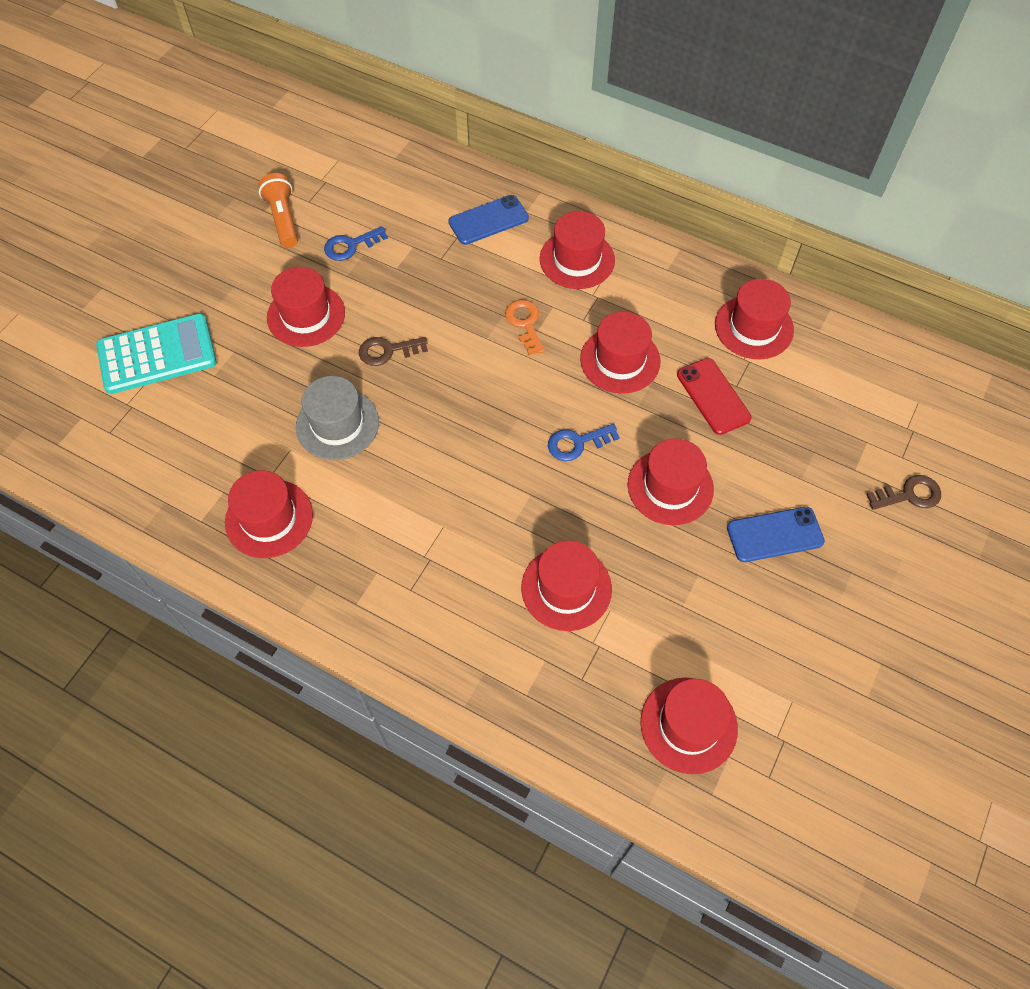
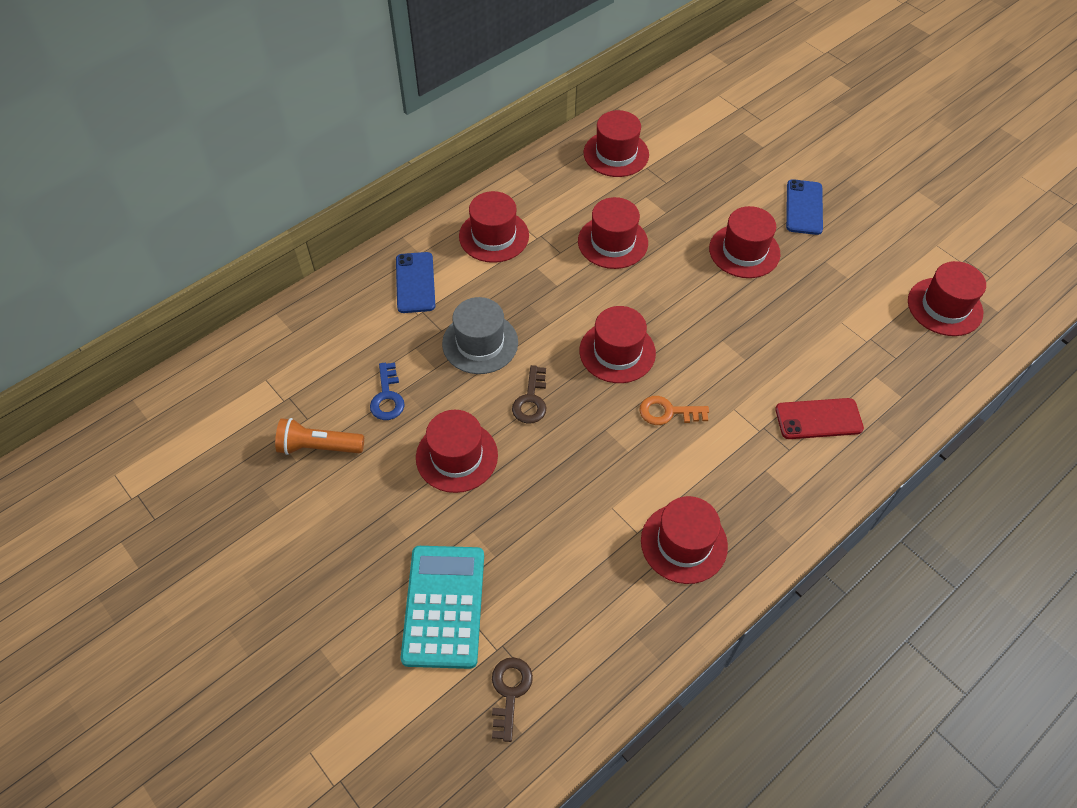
camera: 70 degrees left, 5 degrees down
grey hat [296,376,379,460] -> grey hat moved to [442,297,518,374]
orange key [505,300,545,355] -> orange key moved to [639,396,709,425]
red hat [521,541,612,631] -> red hat moved to [580,306,656,383]
blue key [548,424,620,461] -> none
red phone [677,358,752,435] -> red phone moved to [775,398,864,439]
brown key [866,475,941,510] -> brown key moved to [492,657,533,742]

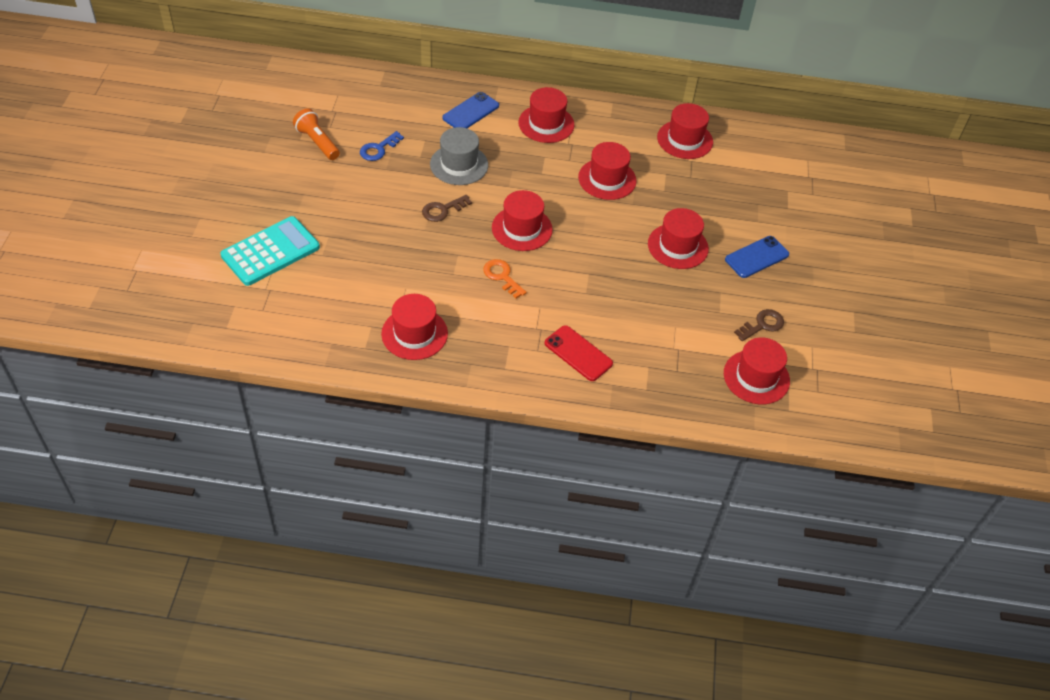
camera: 45 degrees right, 5 degrees down
red hat [416,410,498,493] -> none
brown key [492,657,533,742] -> brown key moved to [734,309,784,341]

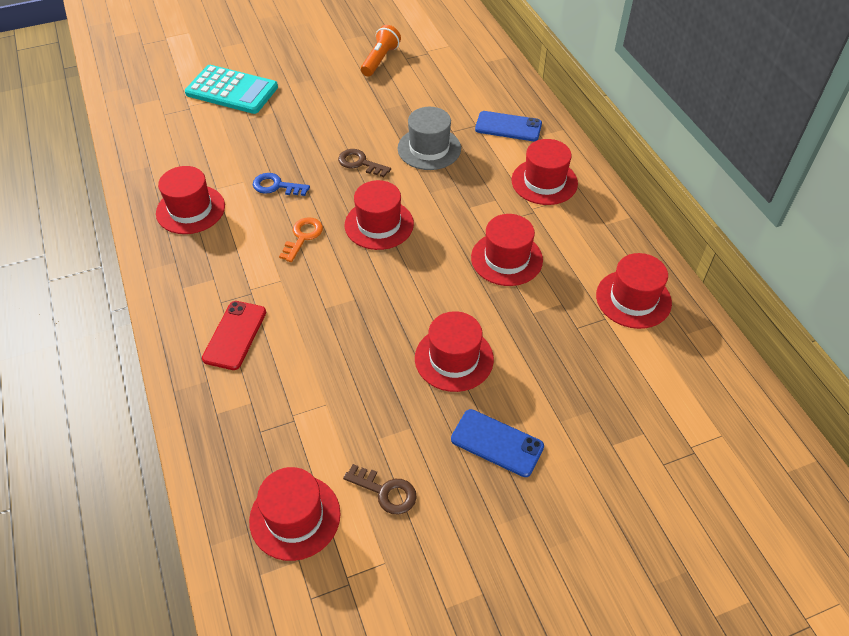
camera: 65 degrees right, 0 degrees up
blue key [360,131,404,161] -> blue key moved to [253,173,310,196]

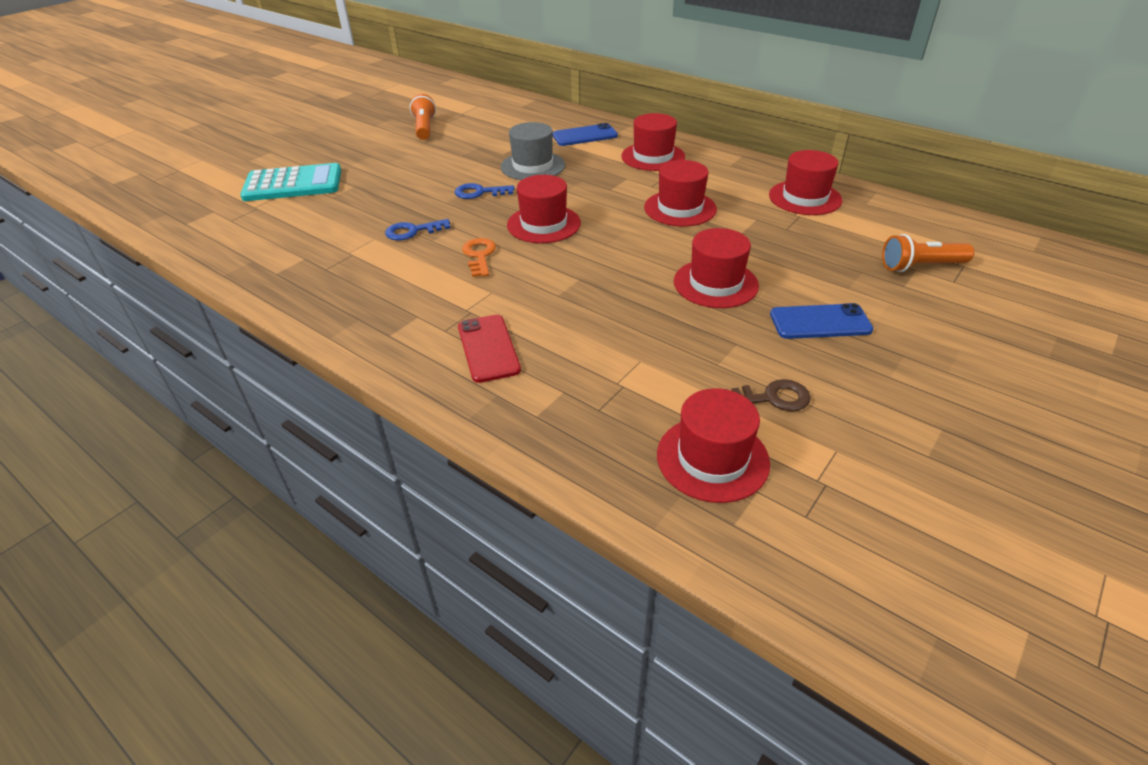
camera: 30 degrees left, 10 degrees down
red hat [156,166,225,234] -> none
brown key [338,149,391,177] -> blue key [455,183,515,199]
none -> orange flashlight [882,234,974,272]

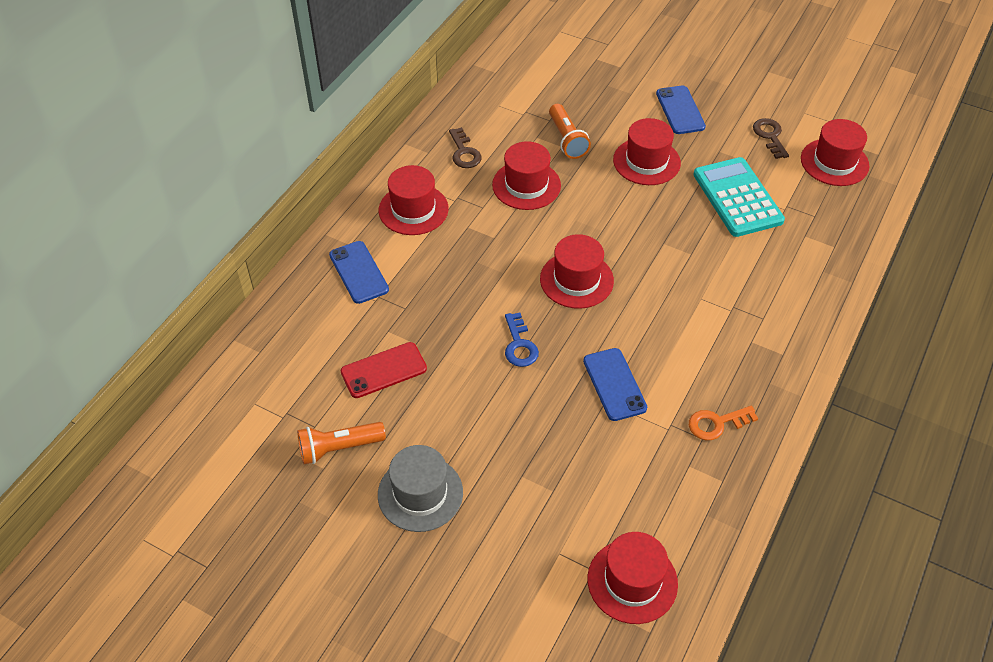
camera: 100 degrees left, 10 degrees up
turquoise calculator [240,163,341,201] -> turquoise calculator moved to [693,157,785,237]
blue key [385,219,450,240] -> blue phone [583,348,647,421]
red phone [458,315,521,383] -> red phone moved to [341,342,427,398]
orange key [462,238,496,277] -> orange key moved to [689,406,758,440]
grey hat [501,122,565,180] -> grey hat moved to [378,445,463,532]
red hat [769,150,842,215] -> red hat moved to [588,532,678,624]
orange flashlight [882,234,974,272] -> orange flashlight moved to [549,104,591,159]
none -> brown key [449,127,482,168]

